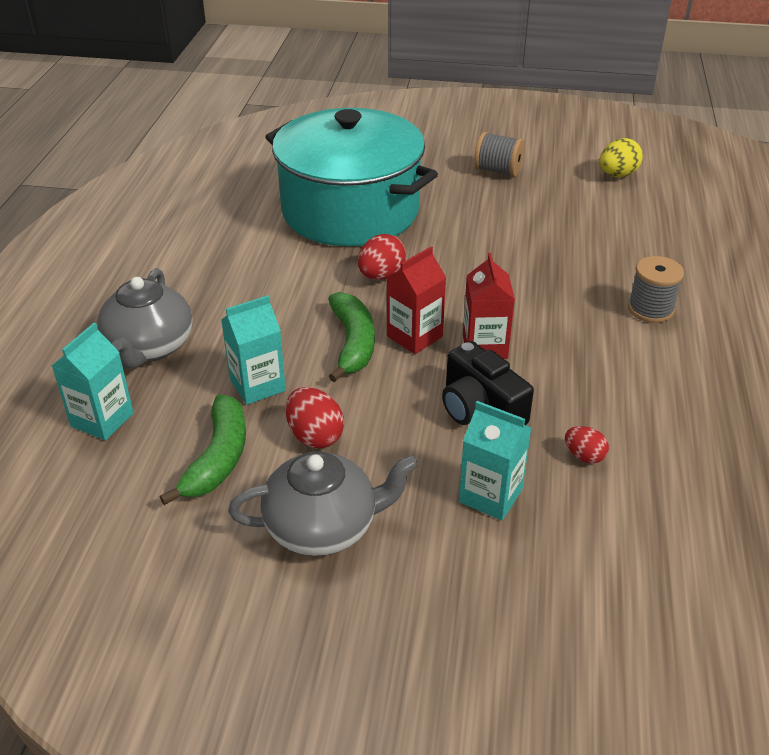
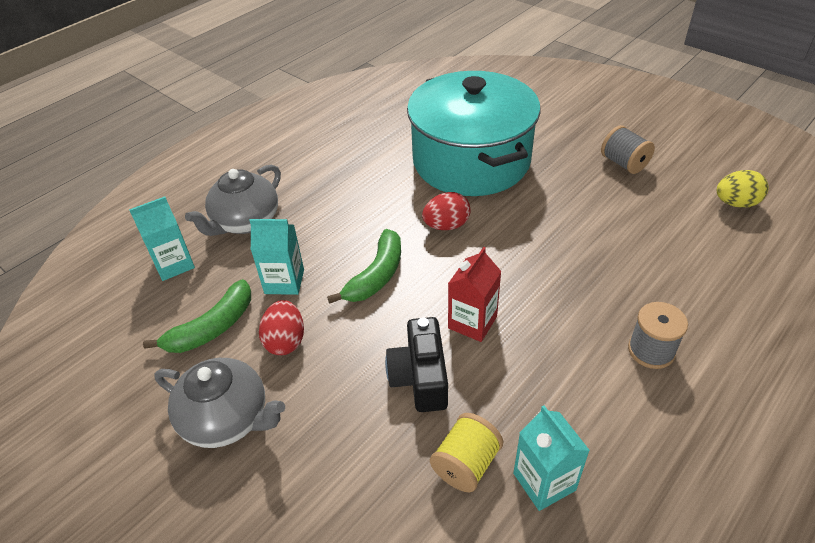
camera: 35 degrees right, 5 degrees up
red carton [387,247,446,354] -> none
turquoise carton [459,401,531,520] -> turquoise carton moved to [513,405,590,511]
red egg [565,426,609,463] -> yellow spool [430,413,503,492]

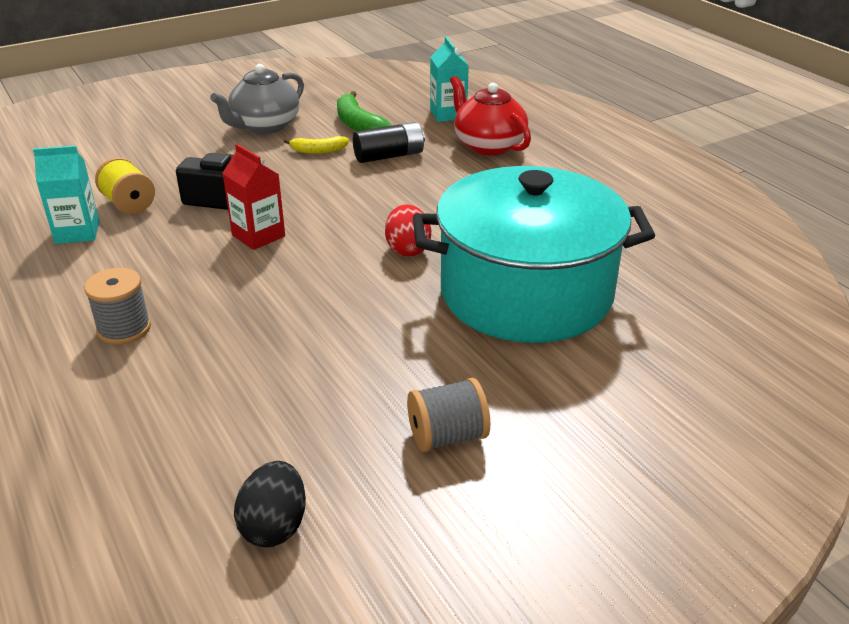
camera: 105 degrees right, 10 degrees down
grey teapot [185,164,281,236] -> red teapot [450,76,531,156]
turquoise carton [249,219,304,295] -> black battery [353,122,425,163]
red egg [259,300,304,355] -> yellow banana [284,136,349,154]
green banana [327,229,401,304] -> none
yellow egg [717,170,769,208] -> black egg [234,461,306,547]

